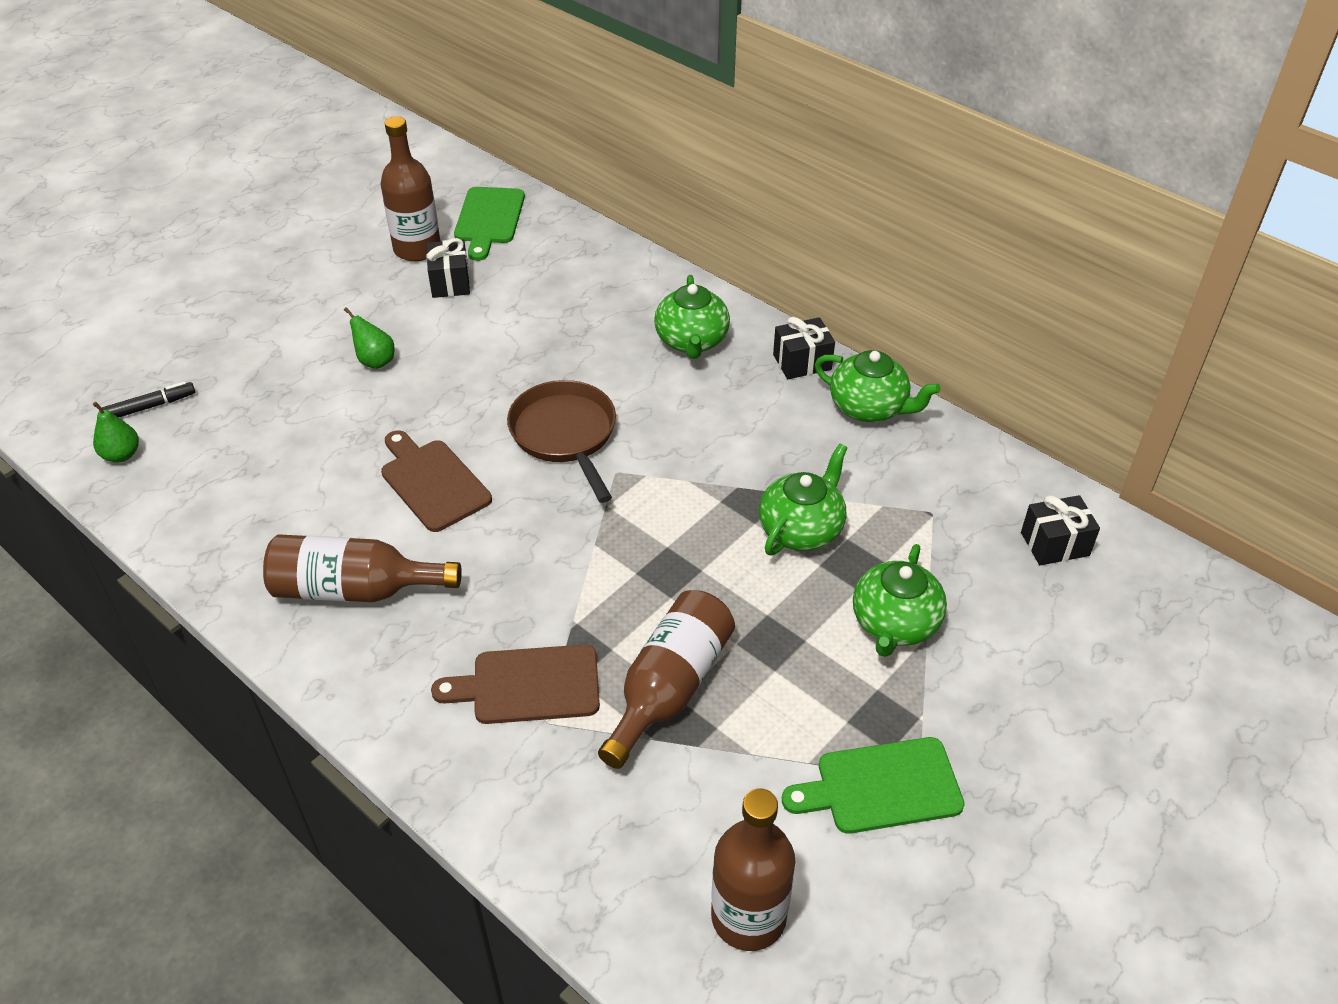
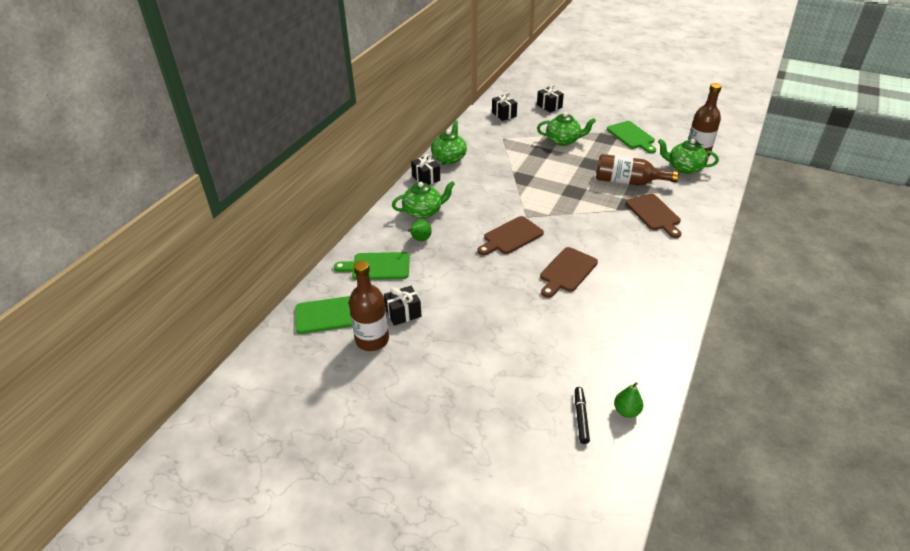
camera: 105 degrees left, 5 degrees down
black marker [99,381,195,418] -> black marker turned 45 degrees clockwise [575,387,590,444]
brown bottle [263,534,462,602] -> none
green pear [344,307,395,369] -> green pear moved to [408,220,432,241]
brown pan [507,380,616,503] -> brown cutting board [477,216,544,255]
green teapot [759,444,848,555] -> green teapot moved to [658,139,719,174]
none -> green cutting board [334,252,410,280]
none -> black gift [537,84,564,113]

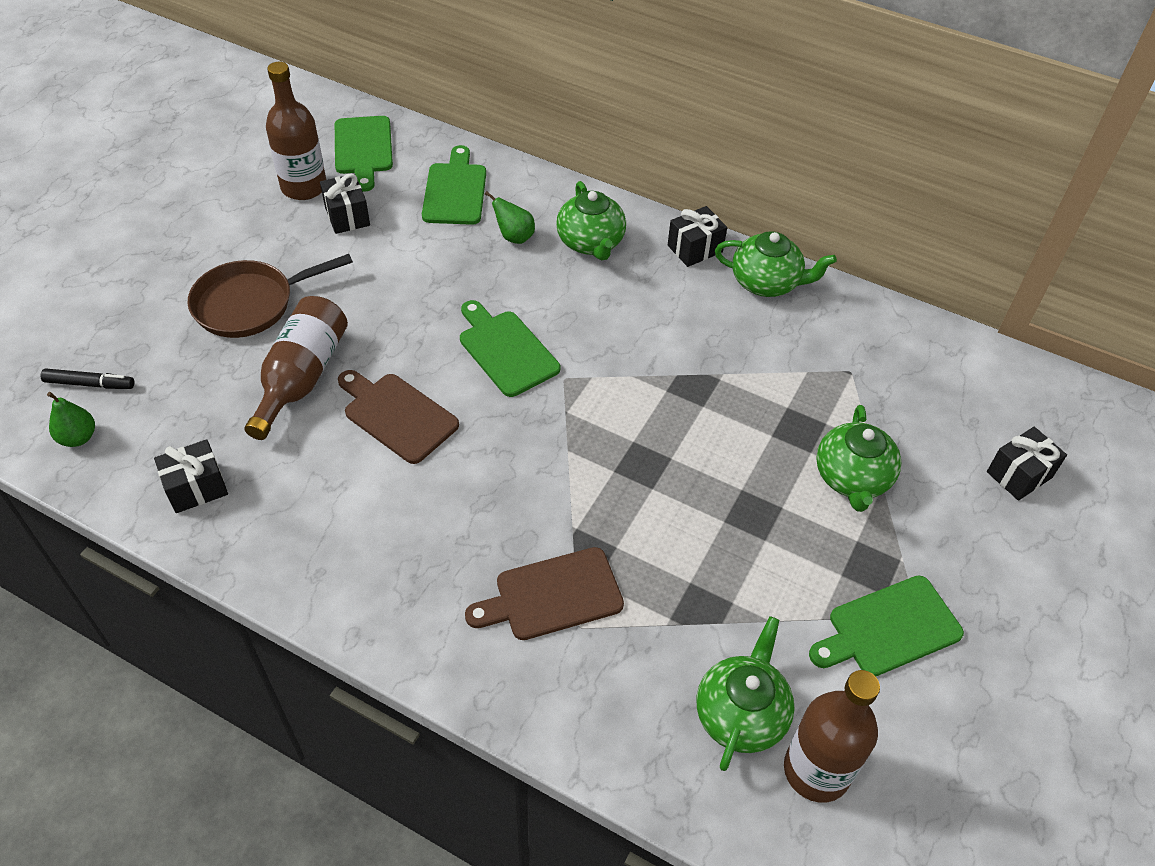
camera: 90 degrees right, 10 degrees up
brown cutting board [477,216,544,255] -> green cutting board [460,300,560,397]
black gift [492,92,517,121] -> black gift moved to [154,439,228,513]
brown bottle [596,154,679,186] -> brown bottle moved to [244,296,348,440]
none -> brown pan [188,254,353,338]

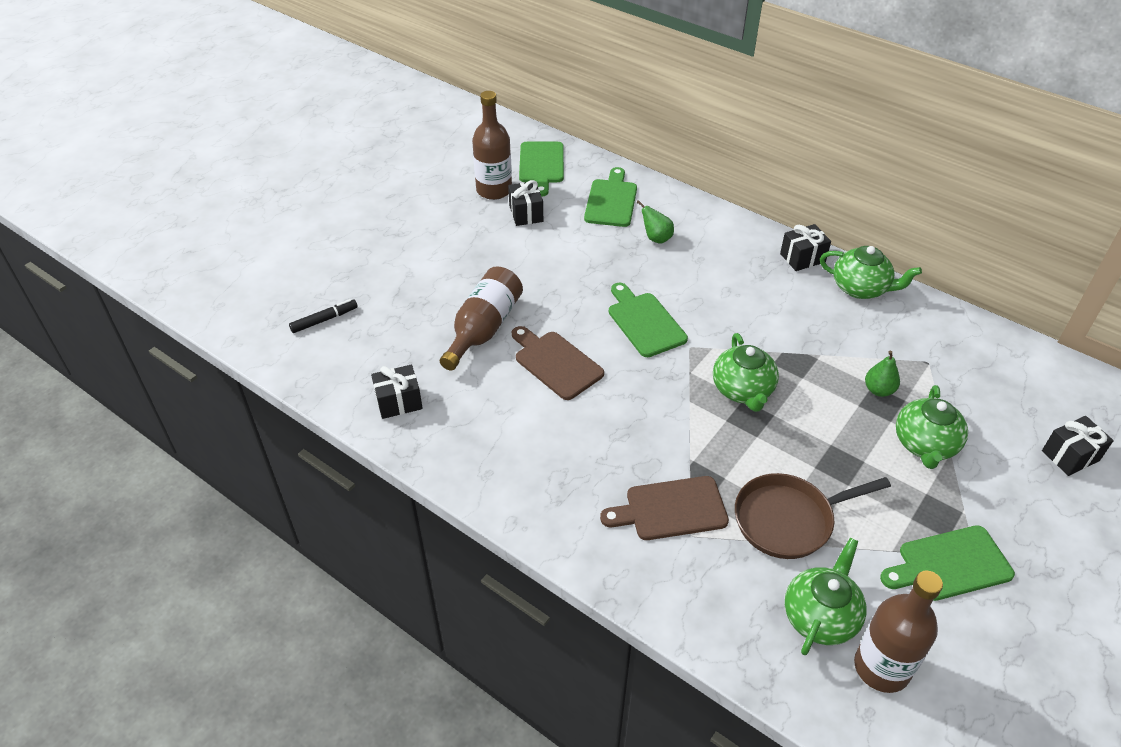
camera: 10 degrees right, 5 degrees down
black marker [40,368,134,389] -> black marker turned 45 degrees counterclockwise [289,299,358,333]
green pear [47,392,95,447] -> green pear moved to [865,351,900,397]
brown pan [188,254,353,338] -> brown pan moved to [735,473,891,559]
green teapot [556,181,626,261] -> green teapot moved to [713,333,779,412]

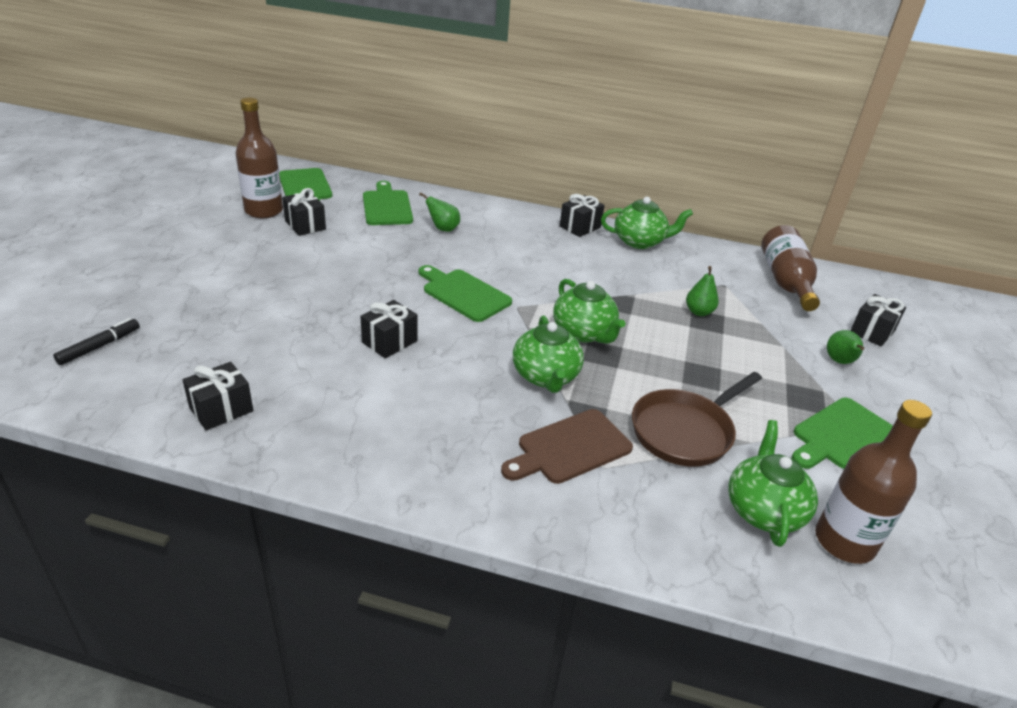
camera: 25 degrees left, 10 degrees down
brown bottle [440,266,523,371] -> brown bottle moved to [761,225,820,311]
brown cutting board [512,326,604,400] -> black gift [360,300,418,358]
green teapot [896,385,968,469] -> green teapot moved to [513,315,584,393]
none -> green pear [827,330,864,364]

